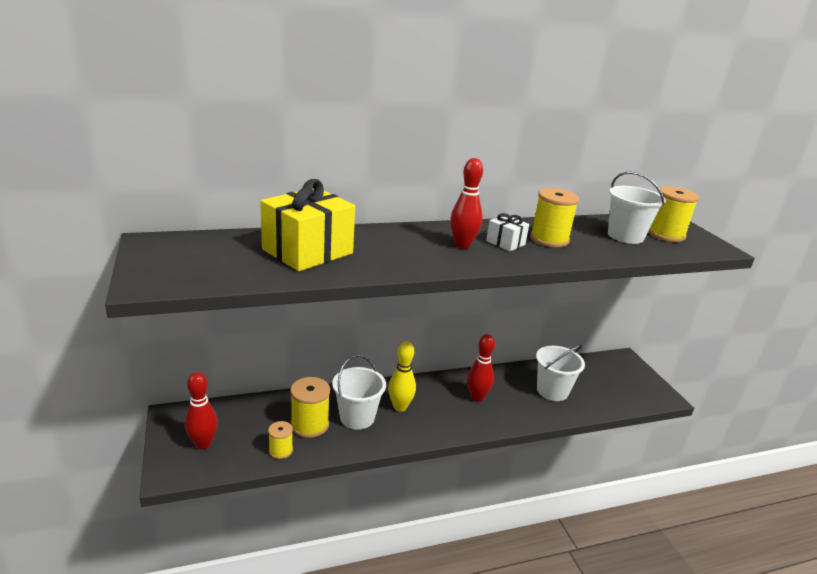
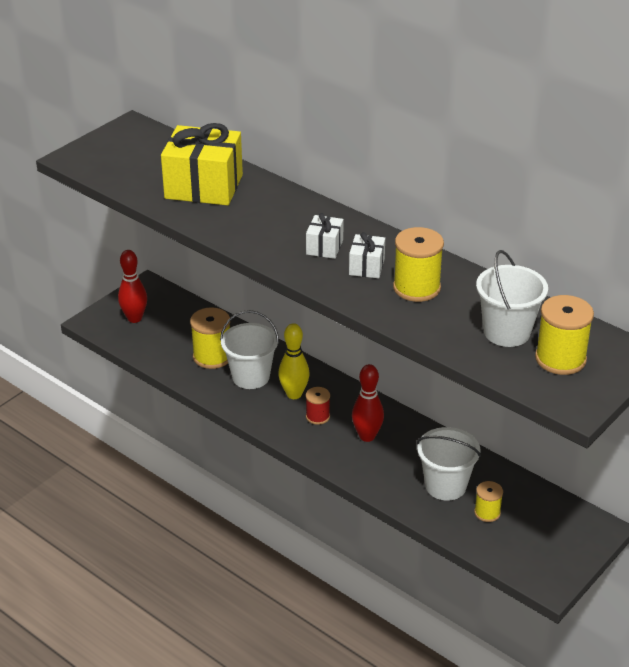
camera: 60 degrees right, 10 degrees up
yellow spool [268,421,293,459] -> yellow spool moved to [474,481,503,522]
red bowling pin [450,158,483,249] -> white gift [306,213,344,259]
none -> red spool [306,387,330,425]

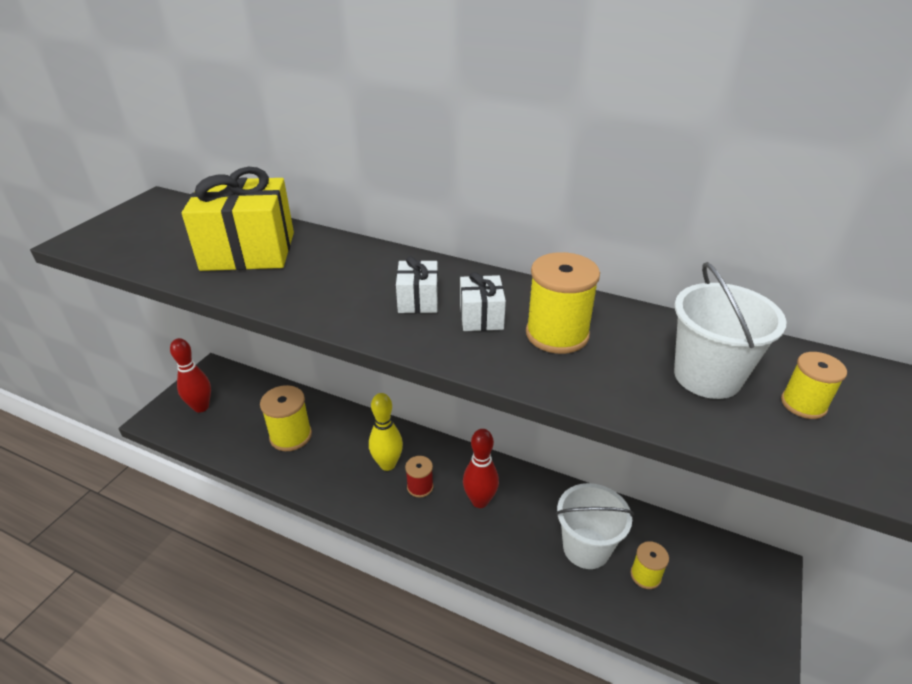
camera: 15 degrees left, 0 degrees up
white bucket [220,310,279,389] -> none
yellow spool [535,295,594,375] -> yellow spool [781,352,847,419], size x0.59

